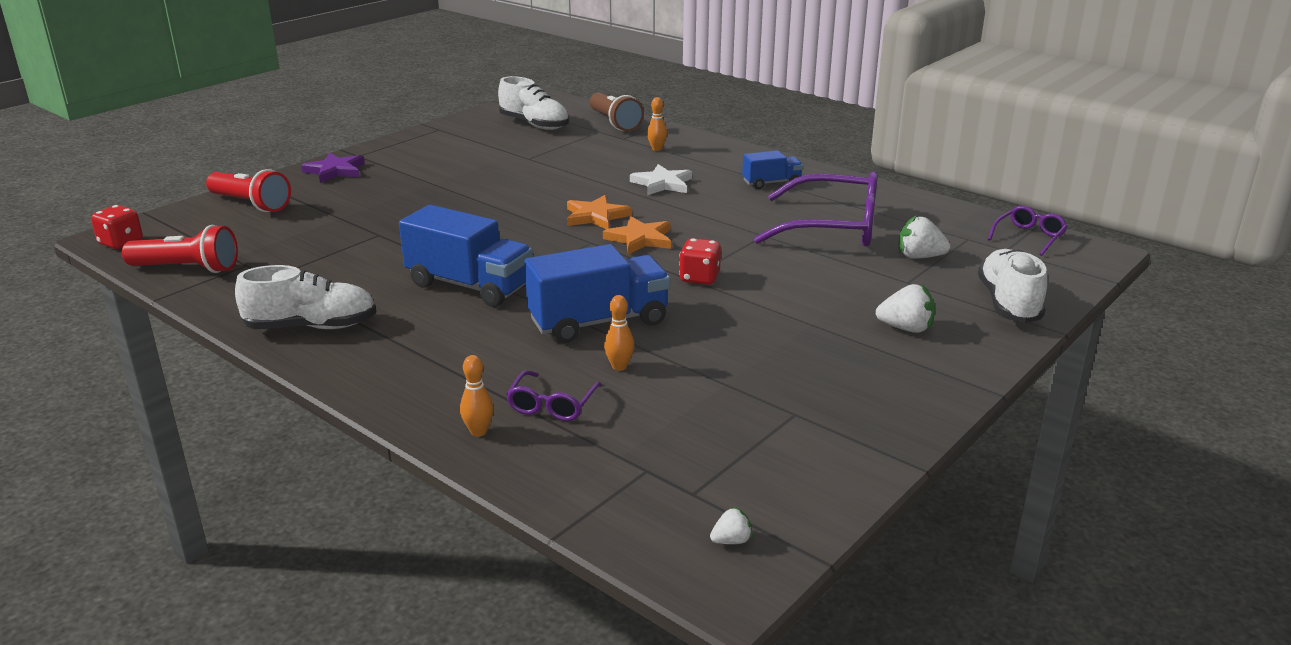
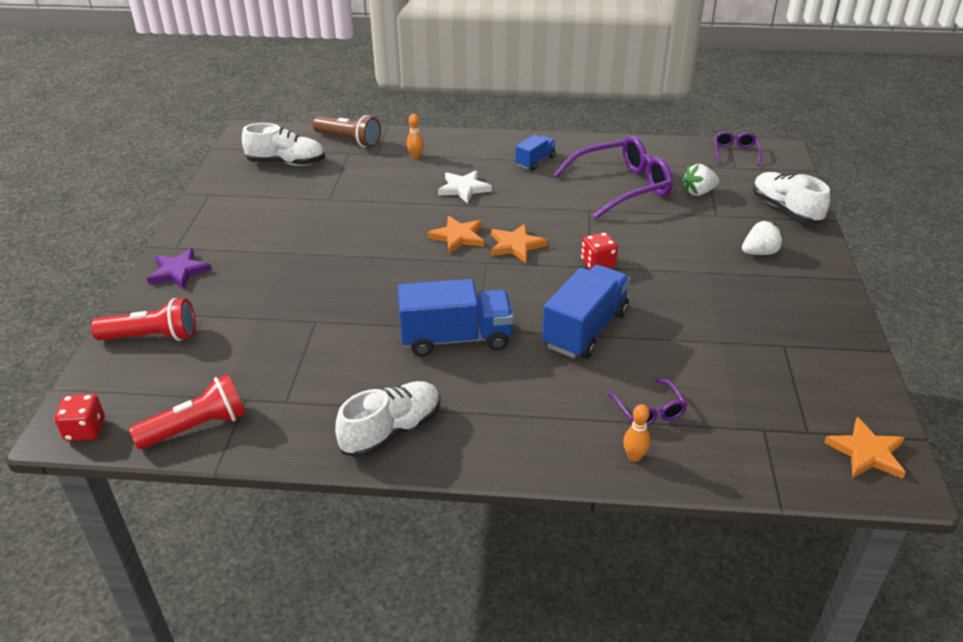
camera: 35 degrees left, 10 degrees up
orange bowling pin [604,295,634,371] -> none
white strawberry [710,506,753,544] -> orange star [824,417,906,479]

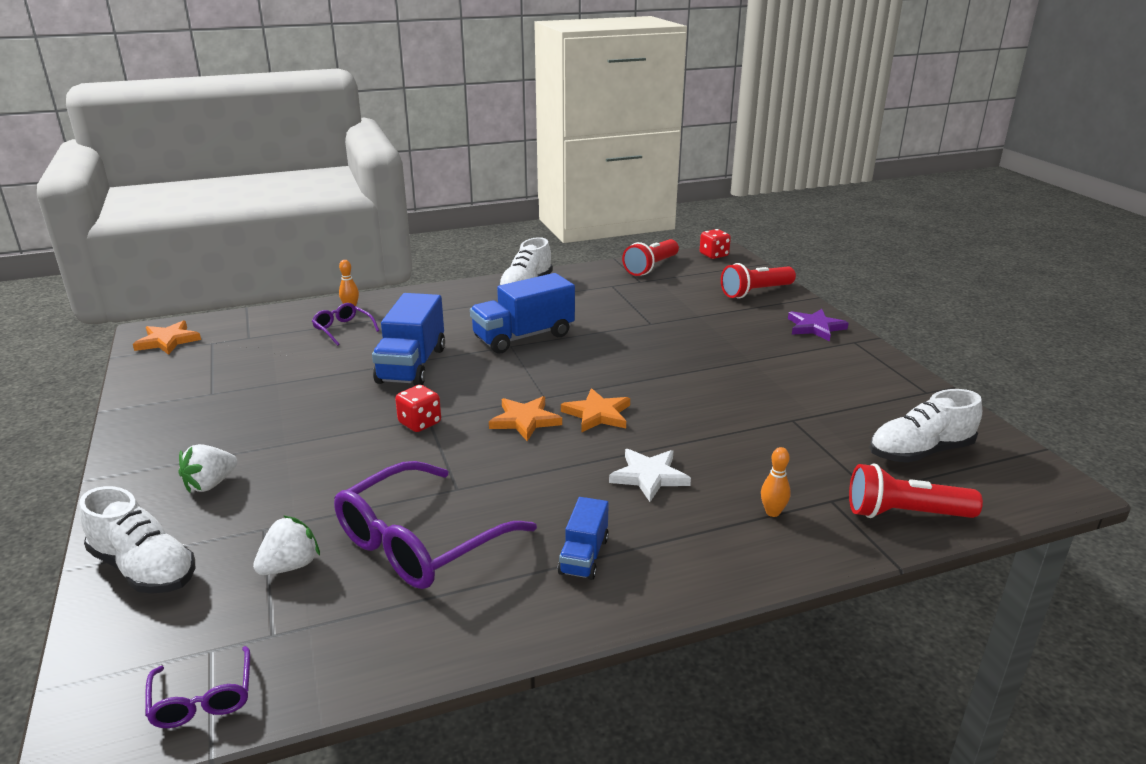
camera: 155 degrees right, 10 degrees down
brown flashlight [313,115,381,147] -> red flashlight [849,463,983,518]

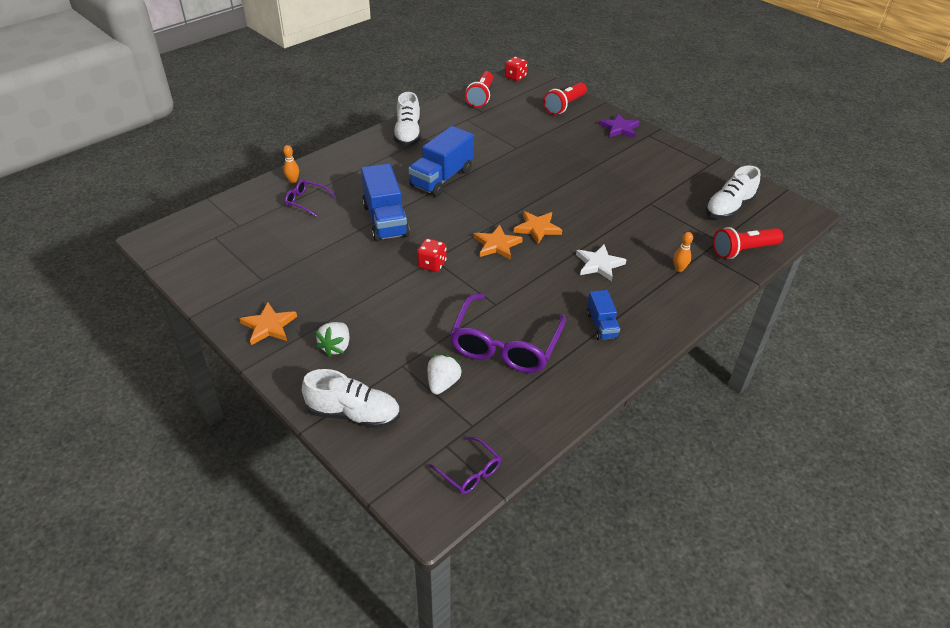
camera: 25 degrees left, 15 degrees up
orange star [133,320,201,355] -> orange star moved to [240,302,297,345]

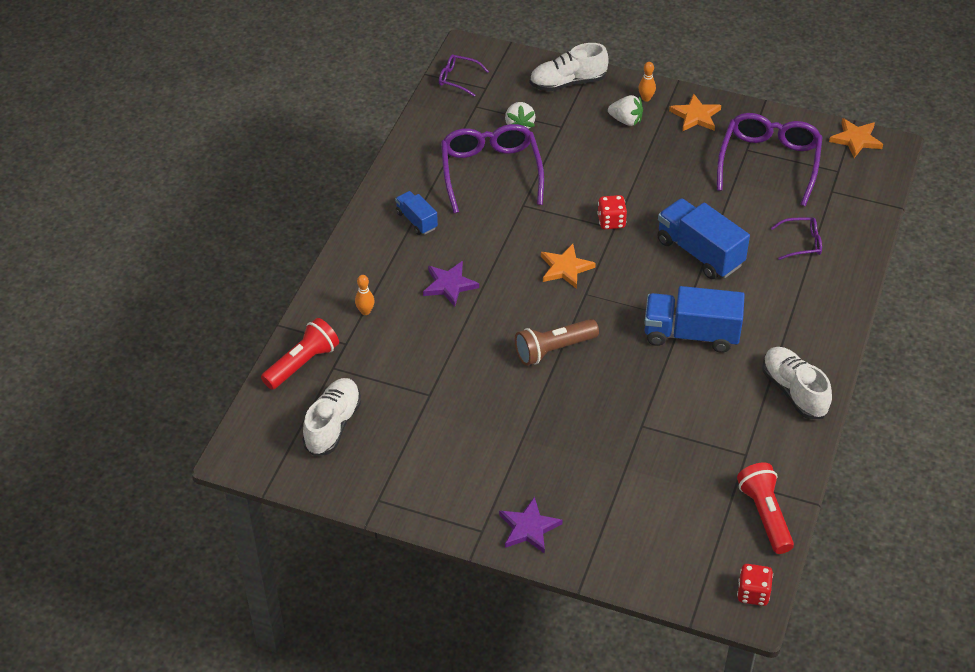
camera: 155 degrees right, 5 degrees up
orange bowling pin [283,145,299,183] -> orange bowling pin moved to [638,62,656,102]
white strawberry [315,322,349,357] -> white strawberry turned 120 degrees clockwise [608,95,643,126]
blue truck [408,126,474,197] -> blue truck turned 90 degrees counterclockwise [644,286,745,353]
orange star [513,211,562,244] -> orange star moved to [829,118,883,158]
red flashlight [543,82,587,115] -> none
white star [576,245,626,281] -> purple star [423,261,479,307]
none -> brown flashlight [515,319,599,366]
none -> purple glasses [717,113,822,206]

